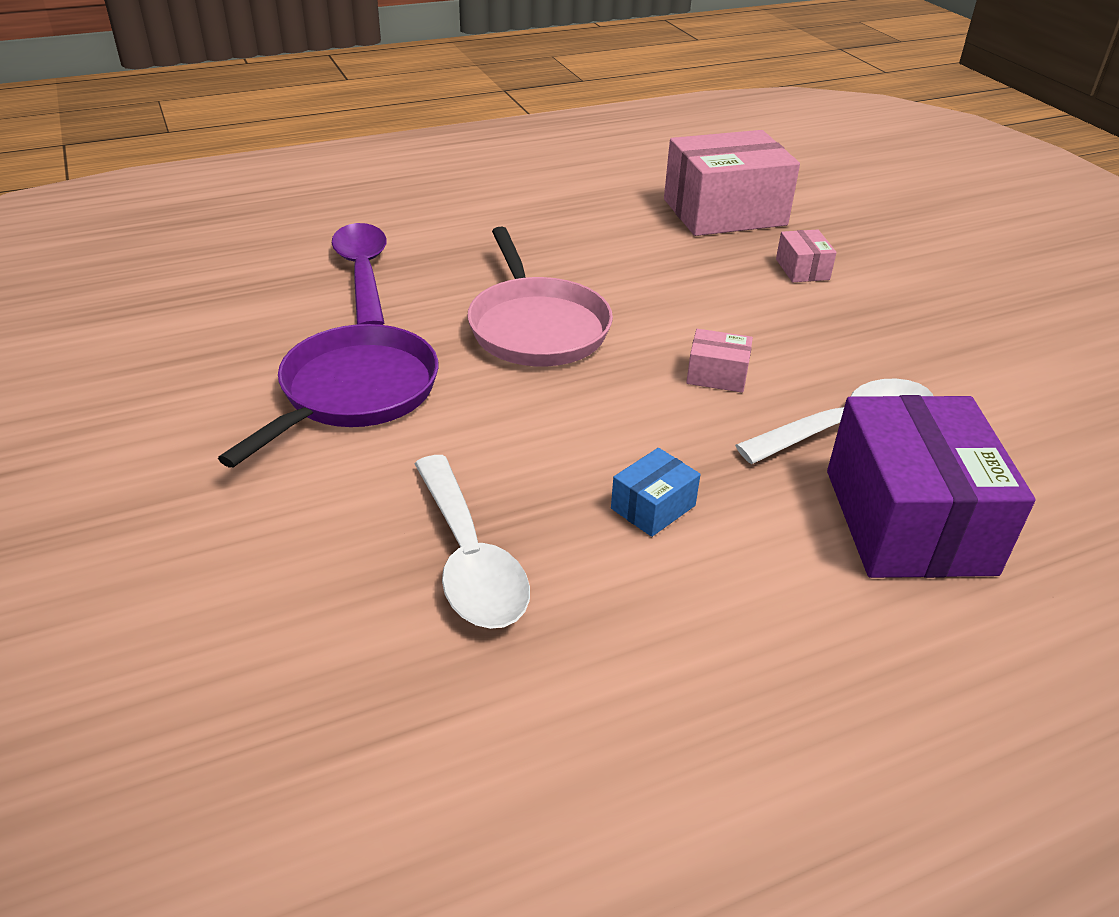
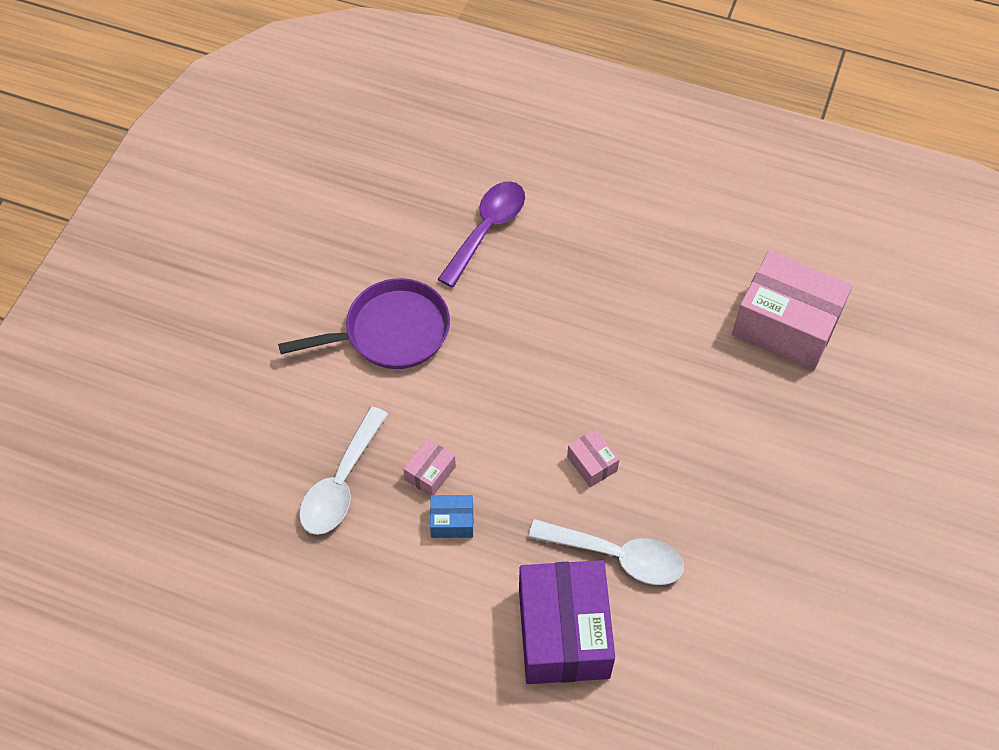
camera: 45 degrees right, 20 degrees up
pink pan [467,227,613,366] -> none
pink box [776,230,837,282] -> pink box moved to [403,438,456,496]
purple box [827,395,1036,578] -> purple box turned 45 degrees counterclockwise [519,560,615,684]

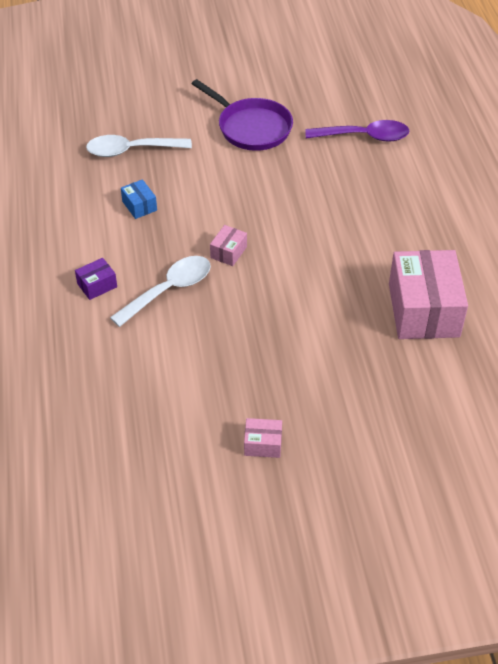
camera: 60 degrees right, 10 degrees down
pink box [403,438,456,496] -> pink box moved to [244,418,282,458]
purple box [519,560,615,684] -> purple box [75,258,117,300], size x0.44
white spoon [528,519,684,585] -> white spoon turned 120 degrees counterclockwise [110,256,211,327]

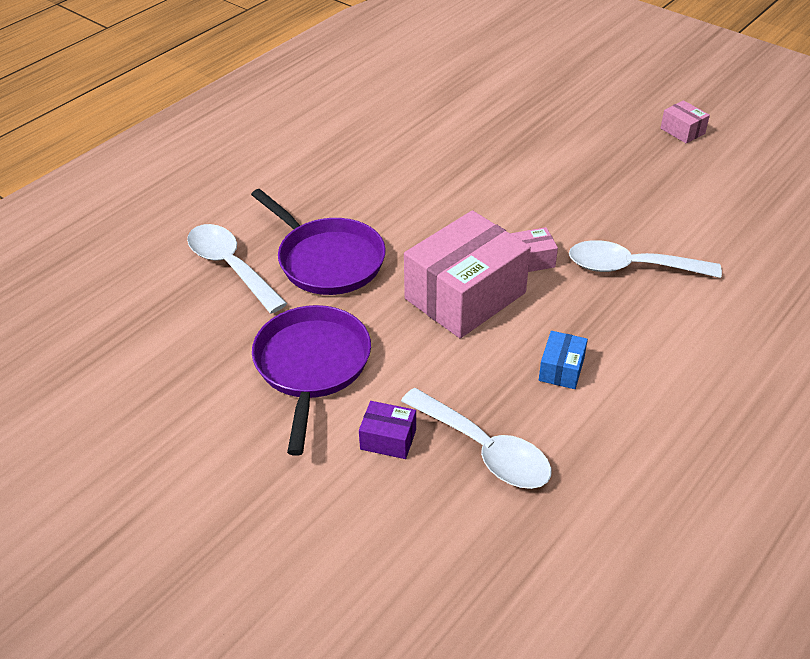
camera: 130 degrees left, 5 degrees down
purple box [75,258,117,300] -> purple box moved to [359,401,416,459]
purple spoon [305,120,410,142] -> white spoon [187,224,287,314]
pink box [389,250,468,339] -> pink box moved to [404,210,531,338]
none -> purple pan [251,189,386,295]

